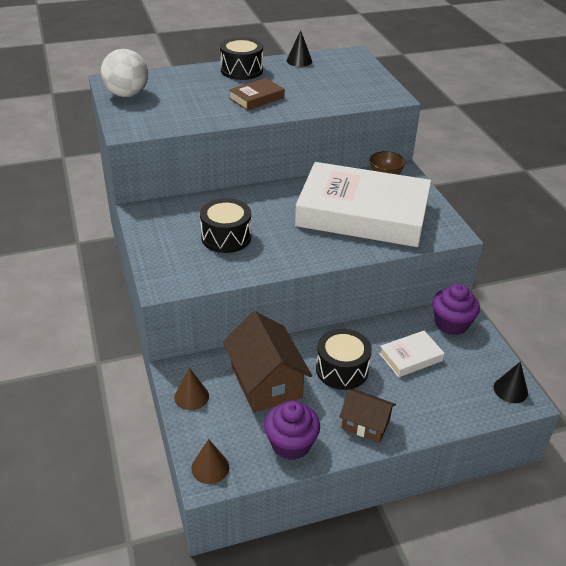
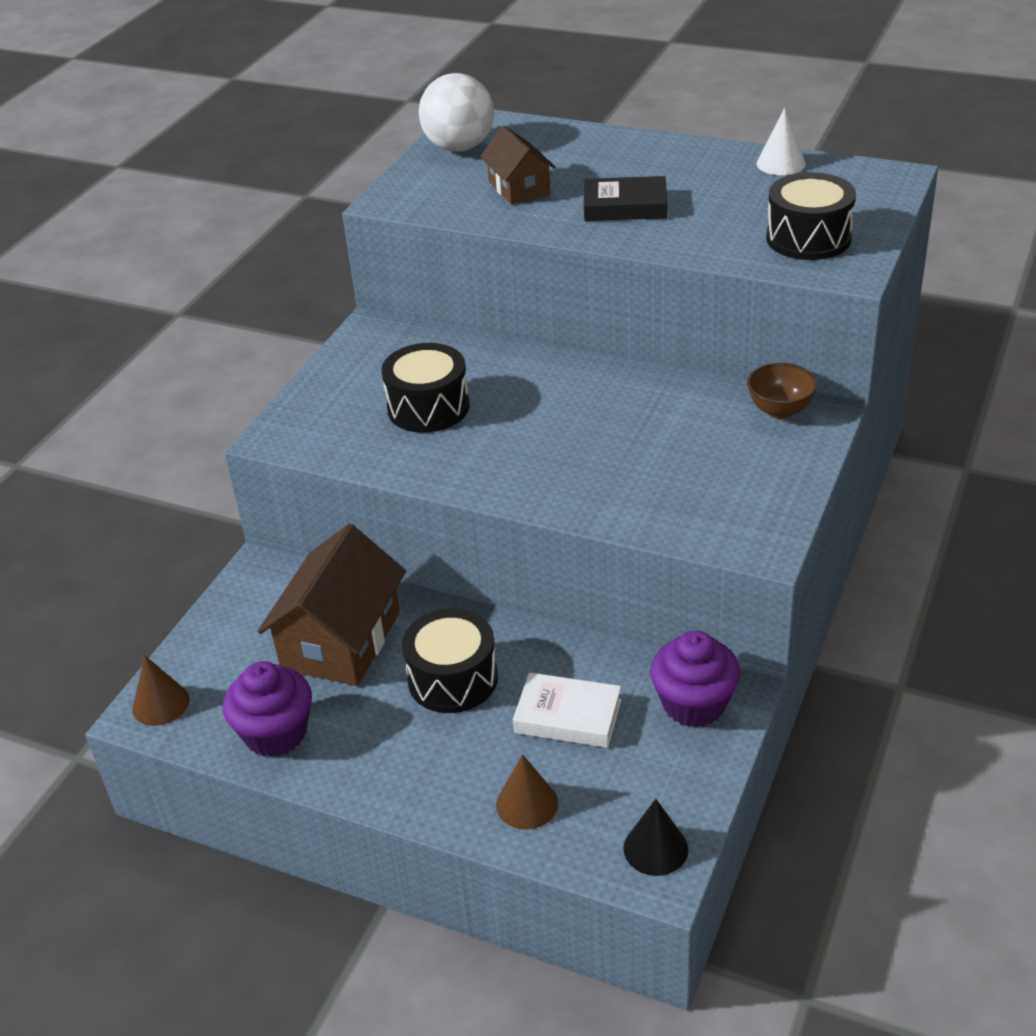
camera: 45 degrees right, 0 degrees up
brown cone [174,368,209,410] -> brown cone moved to [496,754,558,830]
black drum [220,37,263,80] -> black drum moved to [766,172,856,260]
brown book [229,78,285,111] -> black book [584,176,667,221]
black cone [287,30,312,67] -> white cone [757,108,806,175]
white book [295,162,431,247] -> none
brown house [339,389,396,443] -> brown house moved to [480,126,556,204]

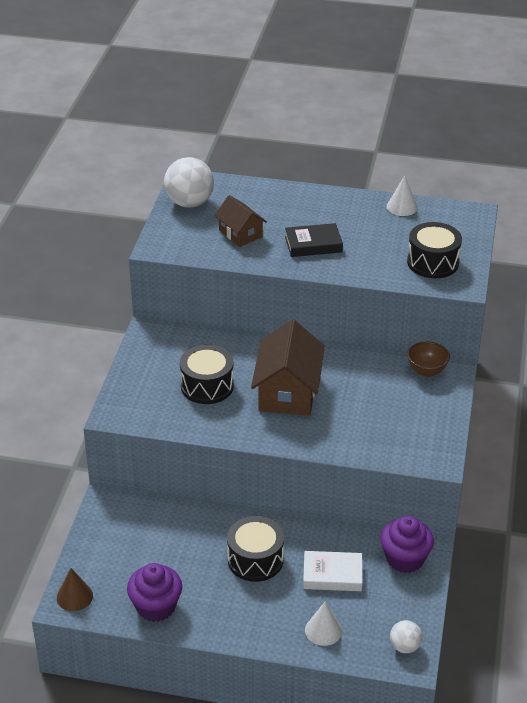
camera: 15 degrees left, 0 degrees up
brown house [258,524,406,686] -> brown house moved to [251,319,325,416]
brown cone [496,754,558,830] -> white cone [305,602,342,646]
black cone [623,799,688,876] -> white ball [390,620,422,653]

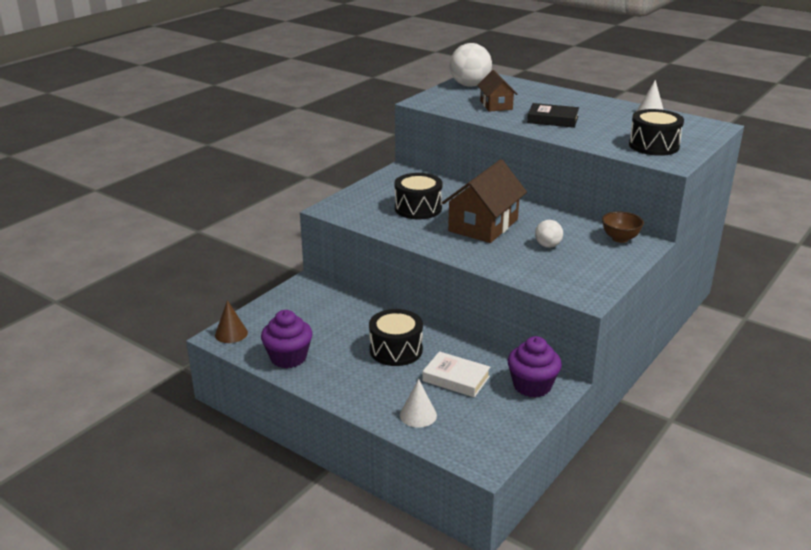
camera: 25 degrees right, 10 degrees down
white ball [390,620,422,653] -> white ball moved to [535,220,563,248]

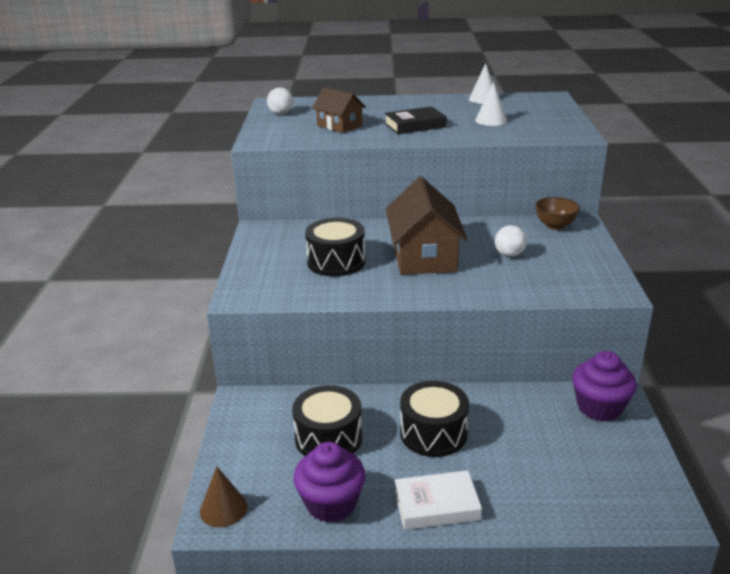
camera: 35 degrees left, 0 degrees up
white cone [400,379,437,428] -> white cone moved to [475,82,507,126]
white book [422,351,490,397] -> white book moved to [395,470,482,530]
white ball [450,43,492,87] -> white ball [267,88,293,115], size x0.53
black drum [629,109,684,156] -> black drum moved to [292,385,362,456]

